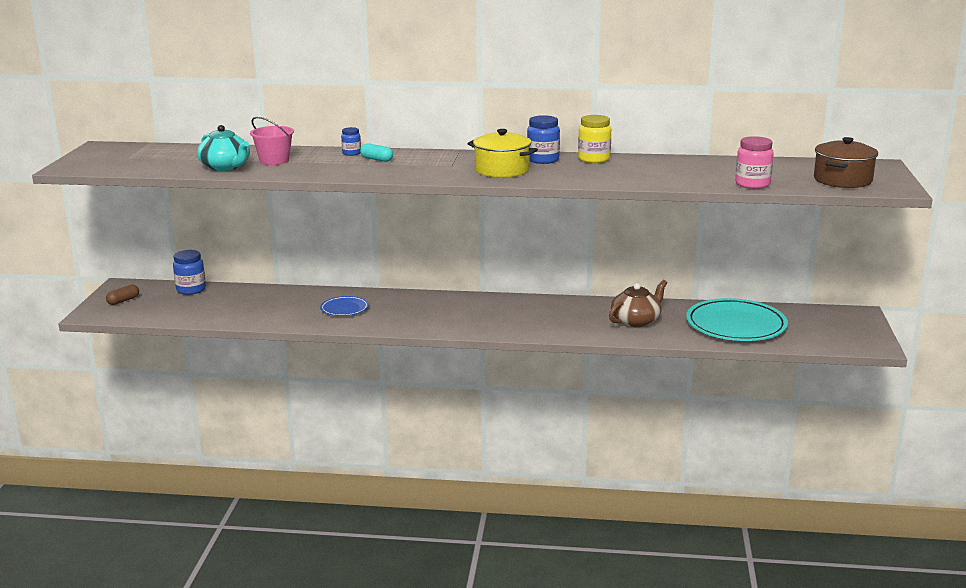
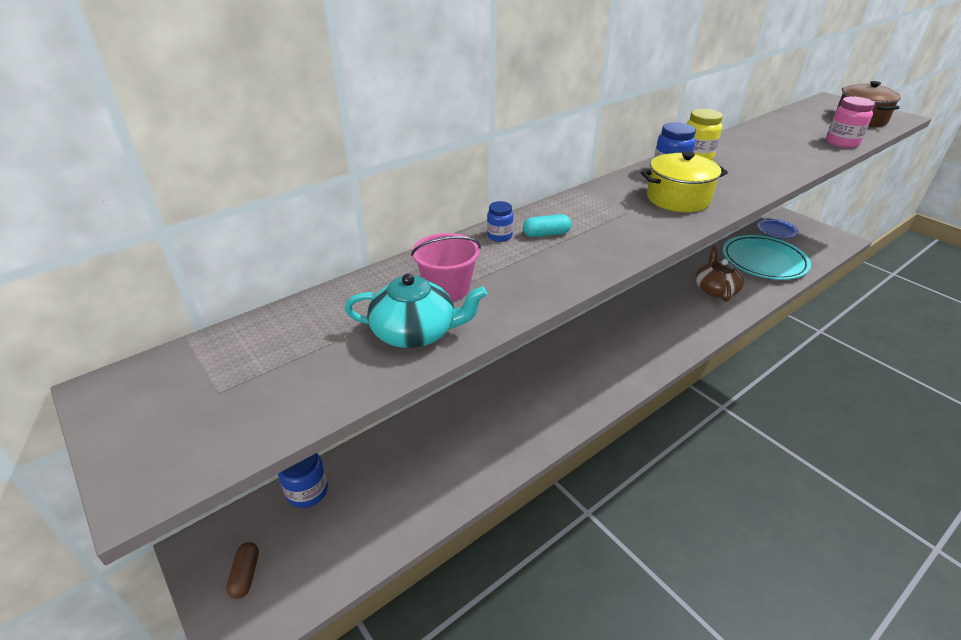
camera: 45 degrees left, 15 degrees up
blue plate [320,296,369,316] -> blue plate moved to [757,219,798,238]

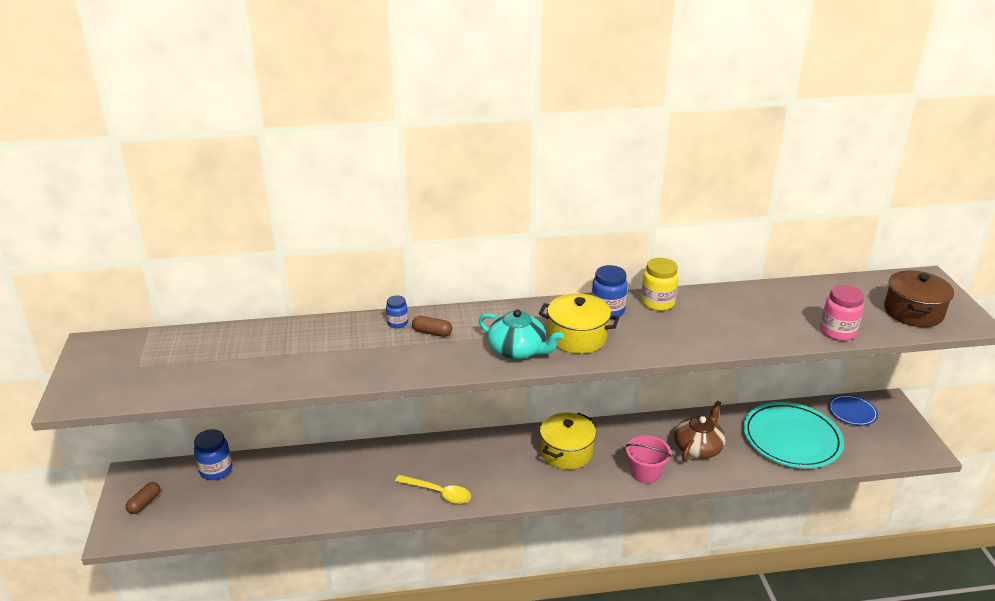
camera: 30 degrees right, 5 degrees down
turquoise teapot [344,273,487,348] -> turquoise teapot moved to [479,309,564,359]
pink bucket [411,233,481,301] -> pink bucket moved to [626,435,672,484]
turquoise capsule [523,214,572,237] -> brown capsule [412,316,452,337]
none -> yellow spoon [395,475,471,504]
none -> yellow pot [540,412,596,470]

